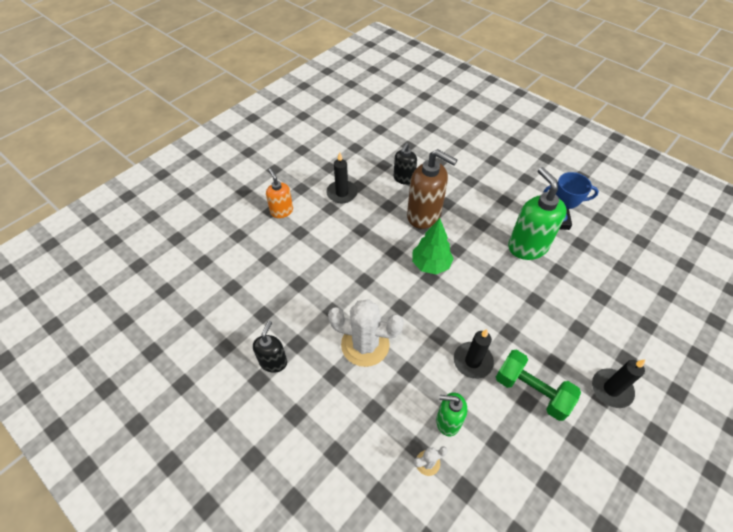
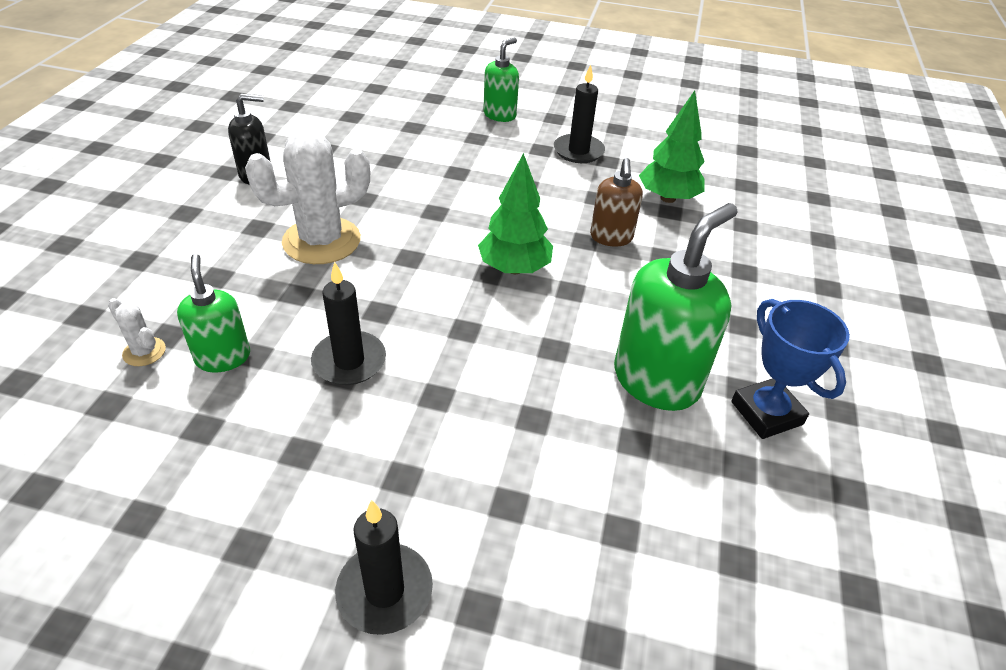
camera: 60 degrees right, 10 degrees down
orange soap dispenser [266,168,293,218] -> green soap dispenser [483,38,519,122]
white cactus [328,299,404,367] -> white cactus turned 75 degrees clockwise [245,130,370,264]
black soap dispenser [394,143,417,185] -> green tree [639,91,705,203]
brown soap dispenser [407,149,457,229] -> brown soap dispenser [590,158,643,247], size x0.58
green dumbbell [496,350,581,421] -> none

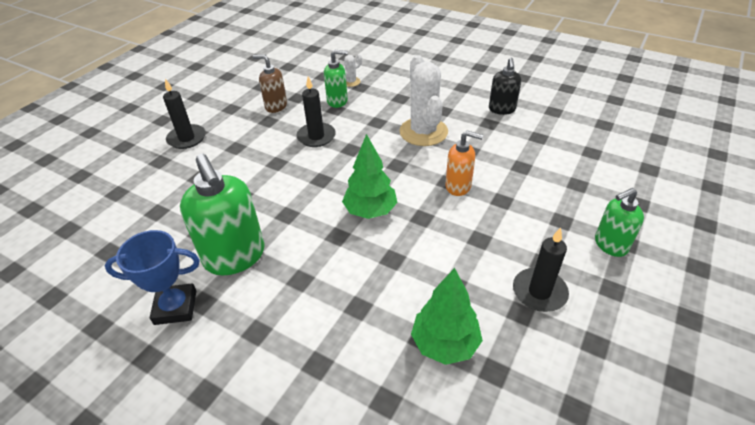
camera: 110 degrees right, 0 degrees up
green soap dispenser [483,38,519,122] -> green soap dispenser turned 105 degrees clockwise [595,188,644,257]
brown soap dispenser [590,158,643,247] -> brown soap dispenser moved to [253,55,287,113]
none -> orange soap dispenser [445,131,483,196]

